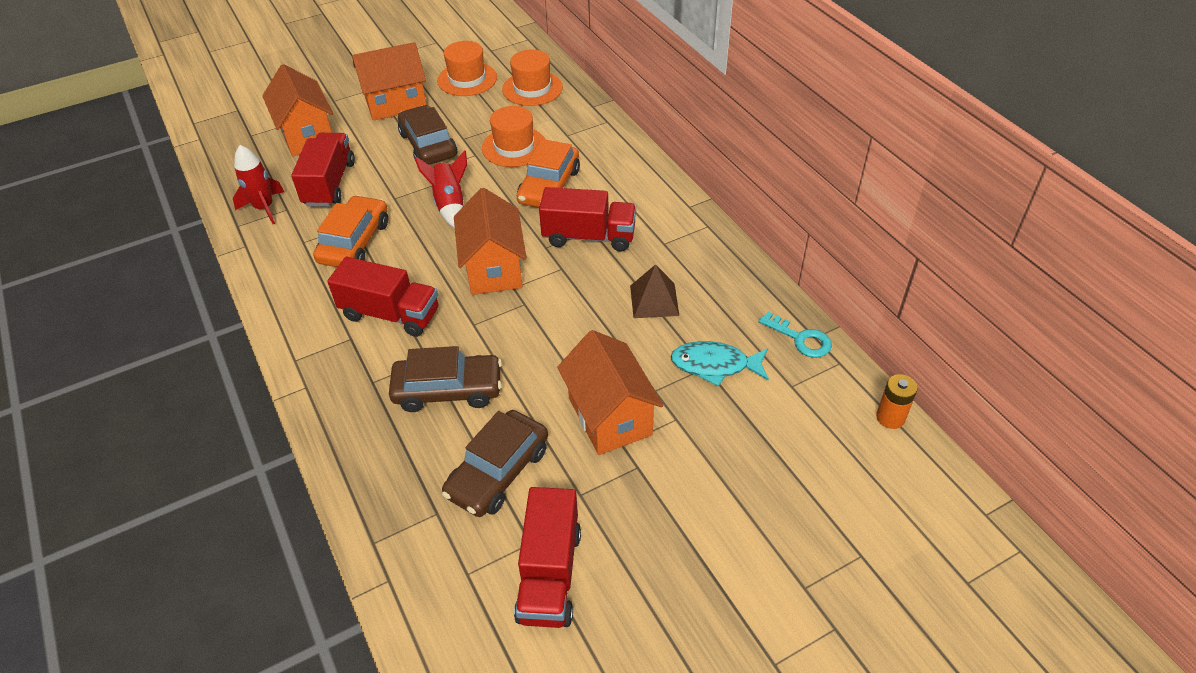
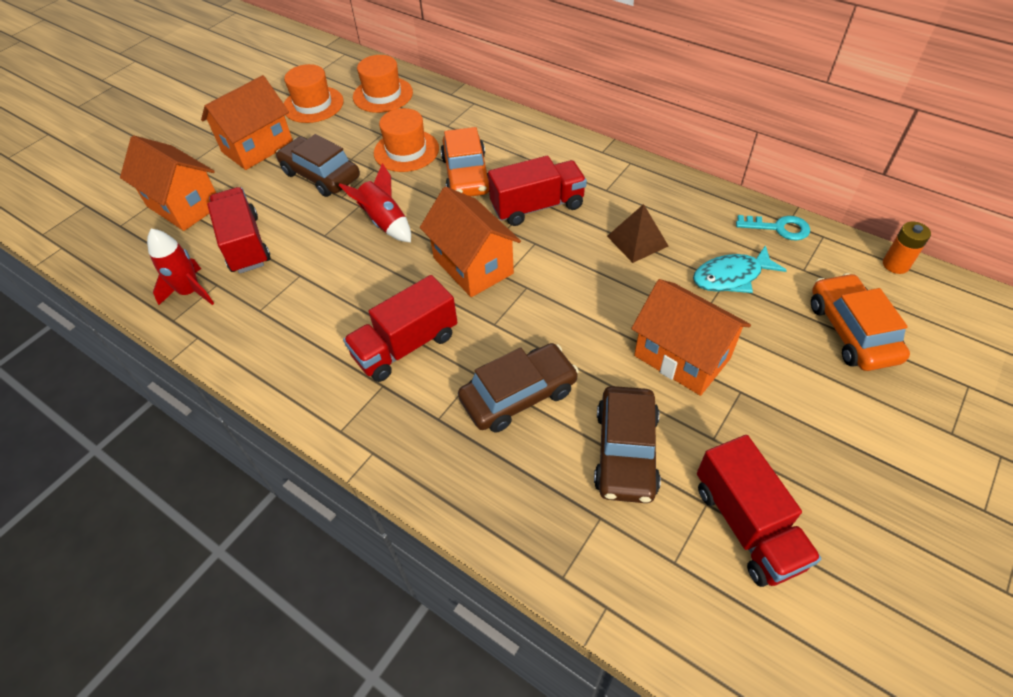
camera: 25 degrees left, 5 degrees up
orange car [313,195,388,267] -> orange car moved to [811,273,910,371]
red truck [327,257,438,337] -> red truck turned 150 degrees clockwise [343,275,457,382]

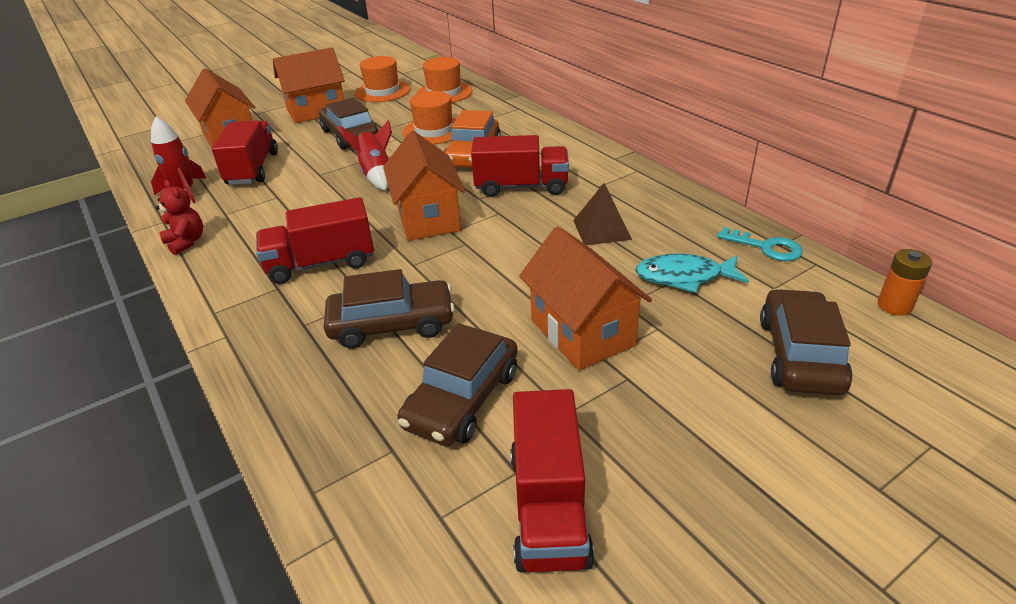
camera: 20 degrees right, 15 degrees down
orange car [811,273,910,371] -> brown car [760,289,852,395]
none -> red teddy bear [155,180,203,255]

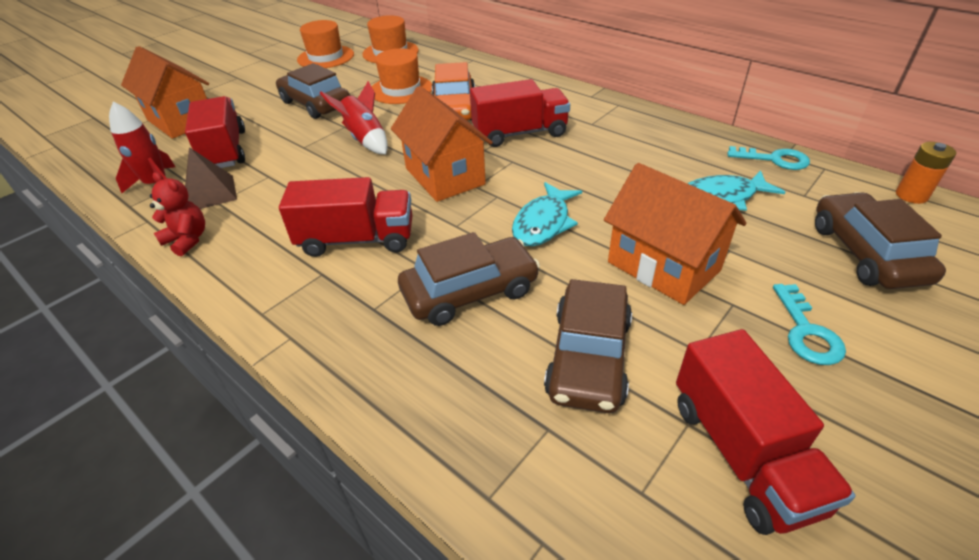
camera: 15 degrees left, 5 degrees up
red truck [256,197,374,284] -> red truck turned 150 degrees counterclockwise [279,177,412,257]
orange house [273,47,345,123] -> none
brown pyramid [573,183,632,245] -> brown pyramid moved to [185,147,237,209]
none -> turquoise fish [512,182,582,246]
none -> turquoise key [773,284,846,365]

